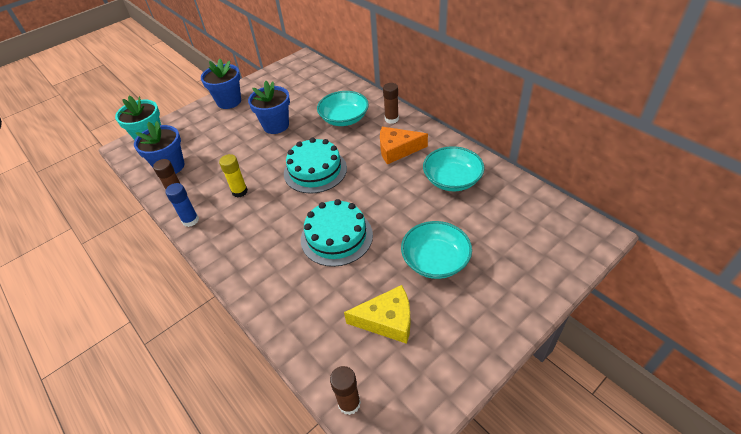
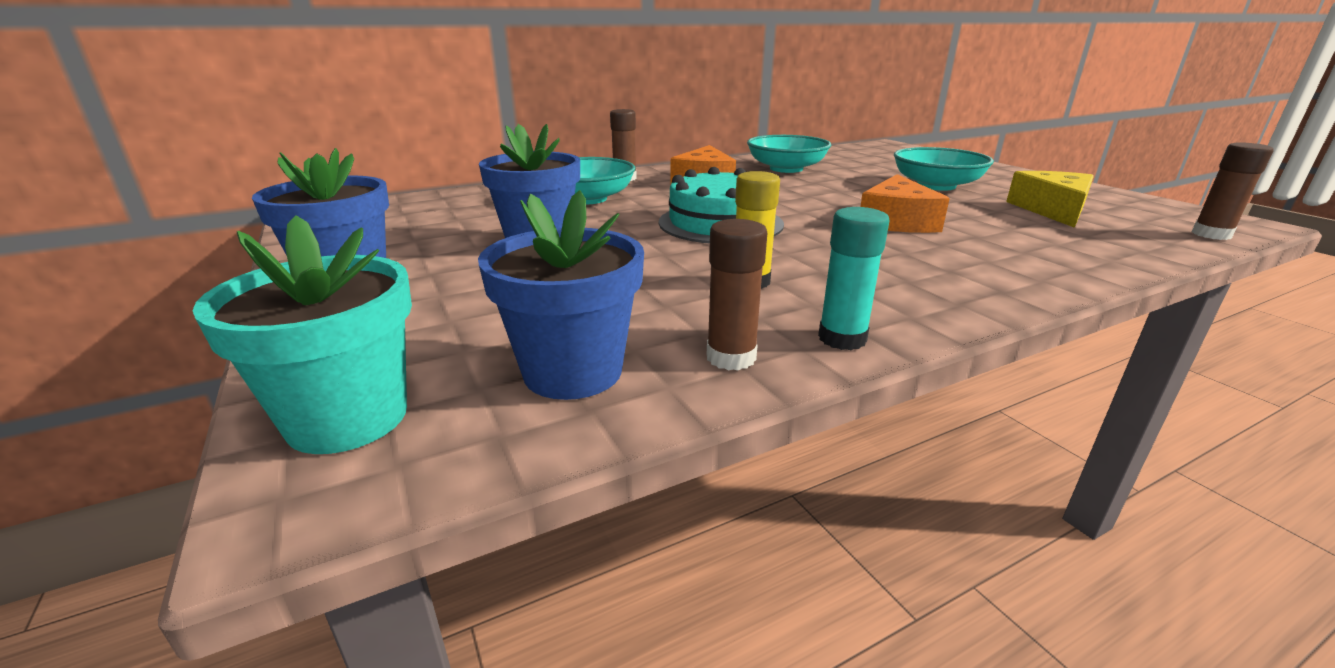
camera: 80 degrees left, 20 degrees down
blue glue stick [165,183,199,227] -> turquoise glue stick [818,207,890,350]
turquoise cake [301,199,373,267] -> orange cheese [860,174,950,233]

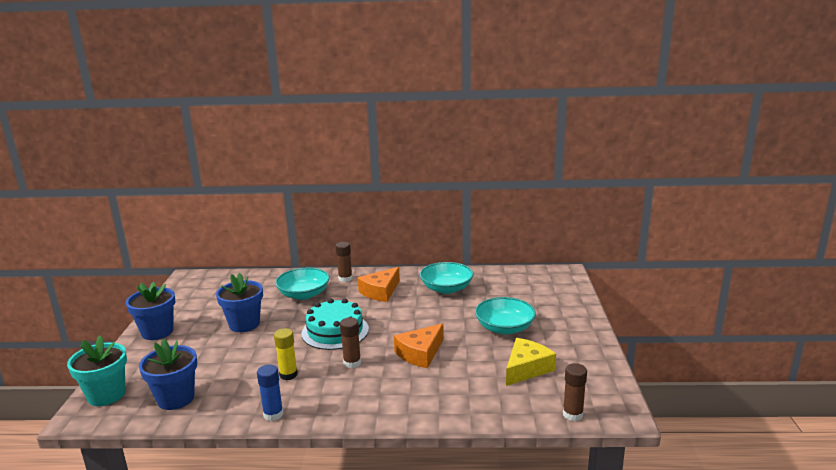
camera: 30 degrees right, 5 degrees down
brown glue stick [707,219,767,371] -> brown glue stick moved to [340,317,361,368]
turquoise glue stick [818,207,890,350] -> blue glue stick [257,364,283,421]

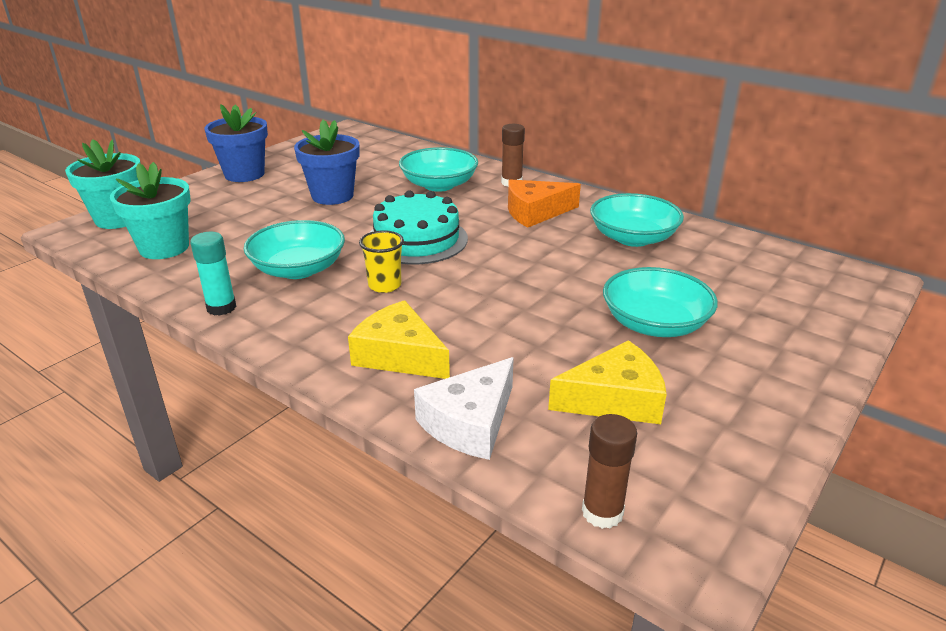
camera: 35 degrees right, 10 degrees up
blue flower pot [139,339,197,410] -> turquoise flower pot [110,162,191,259]
blue glue stick [257,364,283,421] -> turquoise glue stick [190,232,236,316]
yellow glue stick [274,328,298,380] -> turquoise bowl [244,220,345,279]
brown glue stick [340,317,361,368] -> yellow cup [359,230,404,293]
orange cheese [394,323,444,368] -> none
none -> yellow cheese [348,300,450,379]
none -> white cheese [414,357,514,460]

